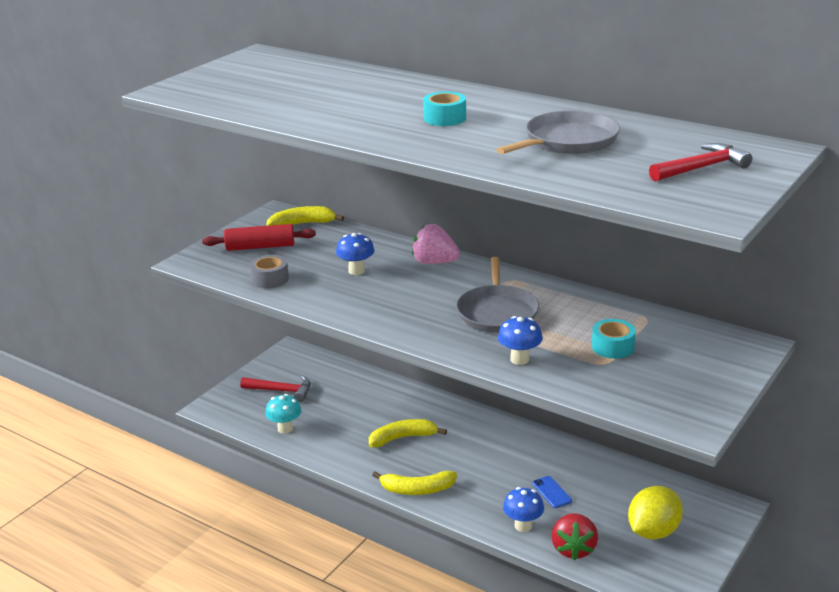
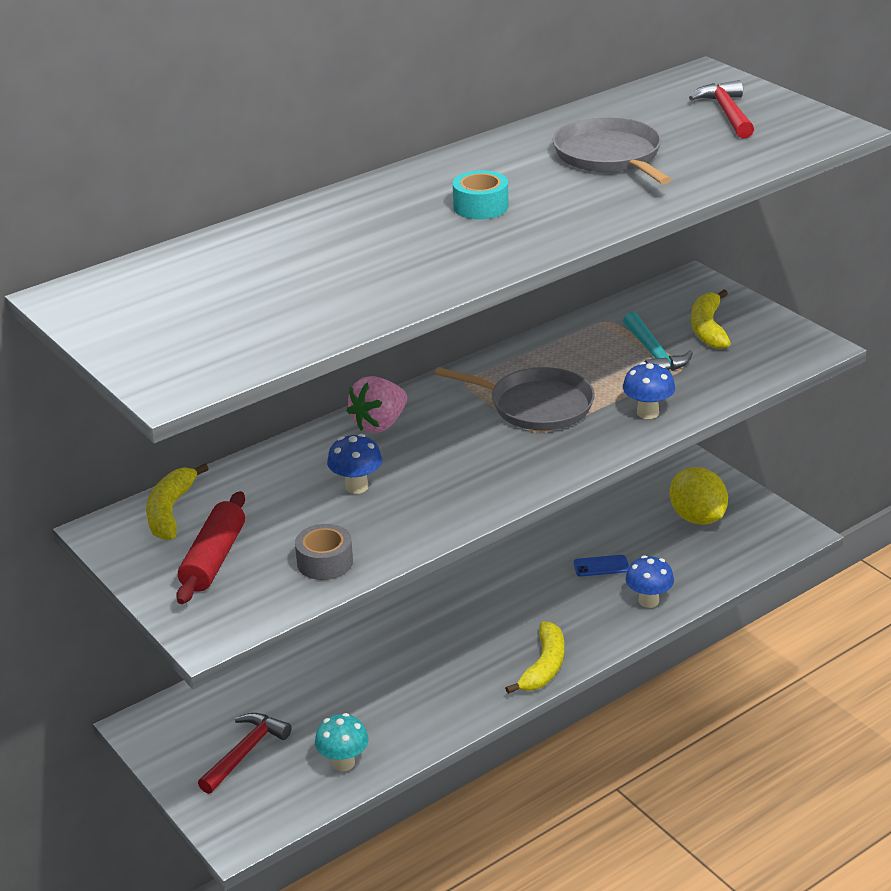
camera: 70 degrees left, 5 degrees up
yellow banana [369,419,447,447] -> yellow banana moved to [691,290,731,349]
red strawberry [551,513,598,560] -> none
turquoise tape [592,319,636,359] -> turquoise hammer [623,312,693,371]

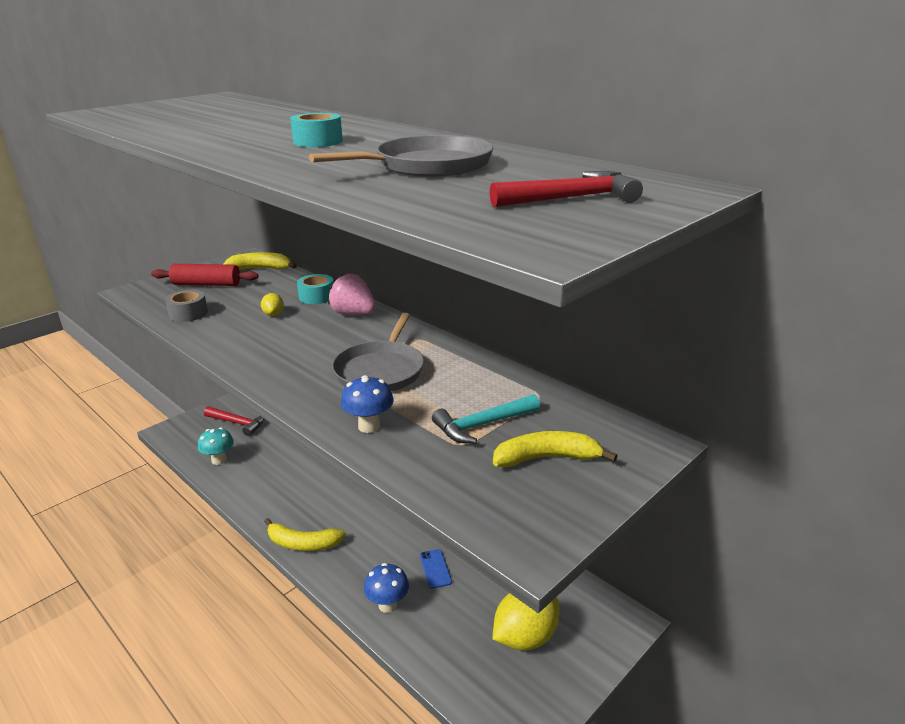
camera: 80 degrees right, 5 degrees down
blue mushroom [327,434,382,494] -> yellow lemon [261,293,284,316]
none -> turquoise tape [297,274,333,304]

